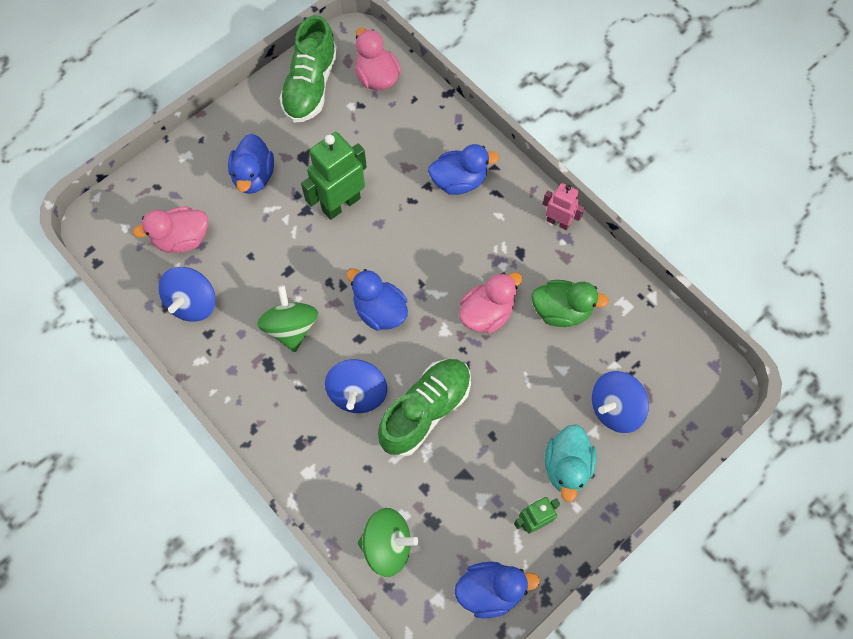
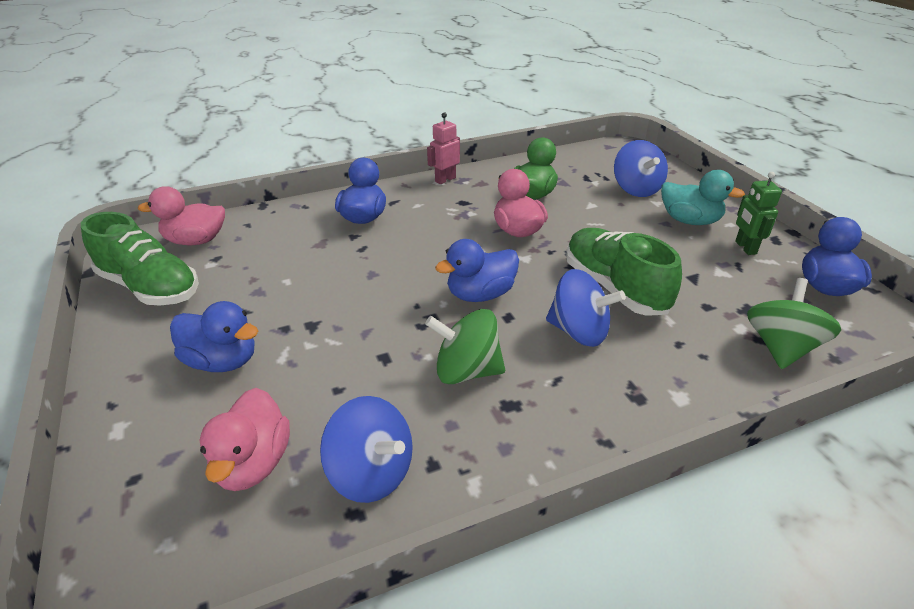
camera: 70 degrees left, 30 degrees down
green robot [301,132,367,220] -> none

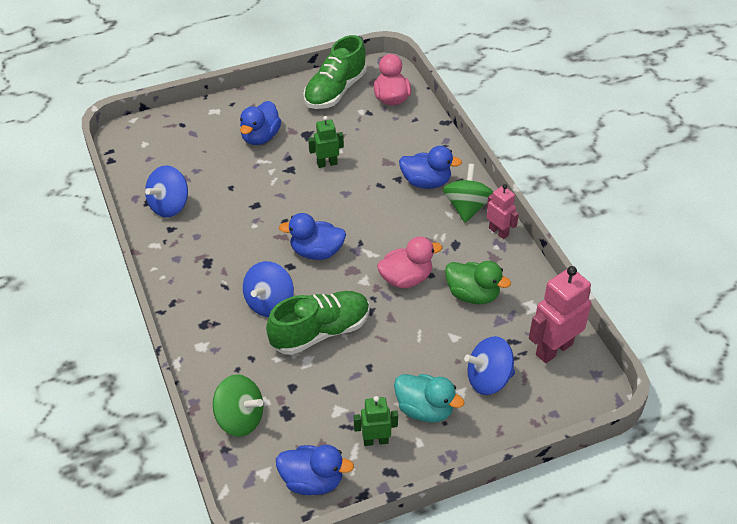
camera: 90 degrees right, 10 degrees up
pink duck [199,388,290,491] -> none
green spinning top [425,309,505,384] -> green spinning top moved to [443,164,493,223]
blue duck [435,239,519,302] -> blue duck turned 60 degrees counterclockwise [279,213,346,260]
turquoise duck [661,170,745,225] -> turquoise duck turned 90 degrees counterclockwise [394,374,465,423]
none -> green robot [308,116,344,168]
none -> pink robot [529,266,592,363]

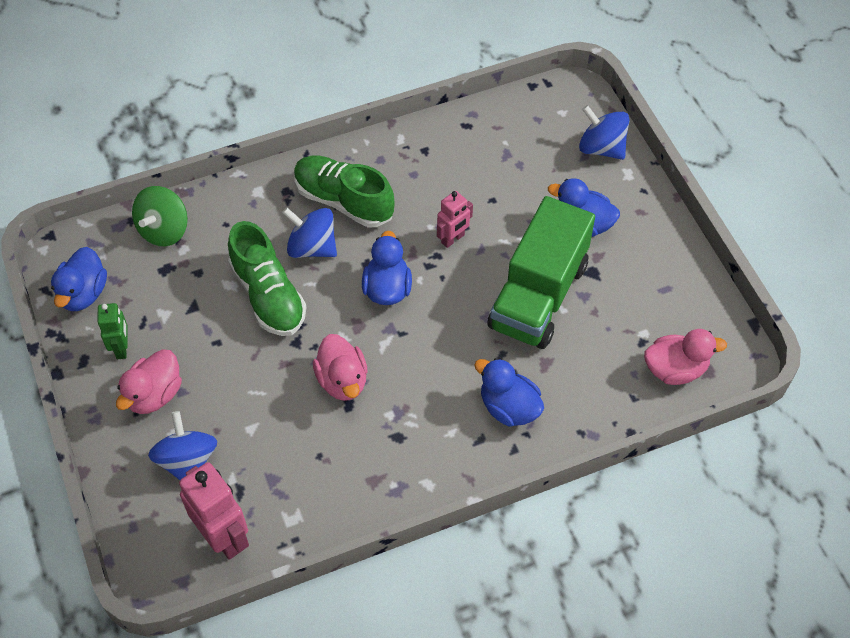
camera: 90 degrees right, 10 degrees up
blue spinning top [145,165,188,218] -> blue spinning top moved to [579,105,630,160]
green shoe [303,35,367,109] -> green shoe moved to [294,156,395,228]
green robot [308,116,344,168] -> green truck [487,196,595,349]
turquoise duck [394,374,465,423] -> pink duck [116,349,182,414]
blue duck [399,146,462,189] -> blue duck turned 120 degrees clockwise [474,358,544,427]
green spinning top [443,164,493,223] -> none
green duck [445,261,511,304] -> none
pink robot [487,184,519,239] -> pink robot moved to [437,191,473,248]

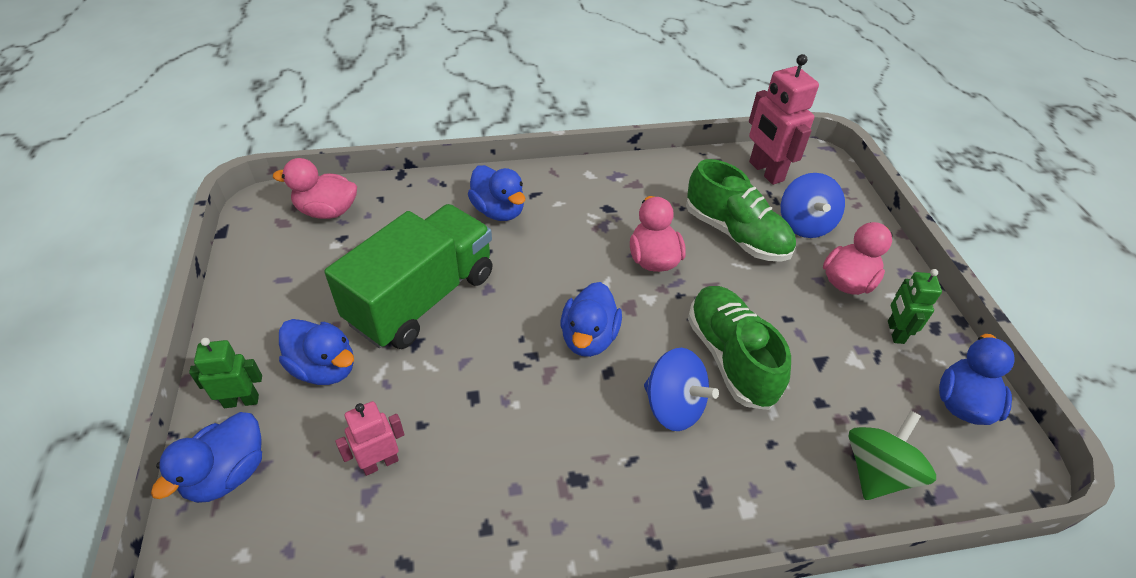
camera: 170 degrees left, 10 degrees down
green shoe [294,156,395,228] -> green shoe moved to [686,159,796,262]
pink robot [437,191,473,248] -> pink robot moved to [335,401,404,476]
blue spinning top [579,105,630,160] -> blue duck [151,412,262,503]
none -> green robot [189,338,262,408]

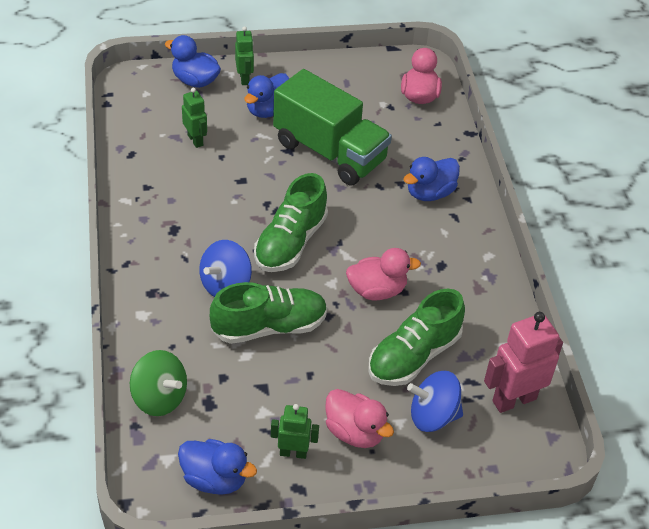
camera: 90 degrees right, 0 degrees up
pink robot [335,401,404,476] -> green robot [182,88,207,148]
blue duck [561,282,622,357] -> green shoe [254,173,328,272]

